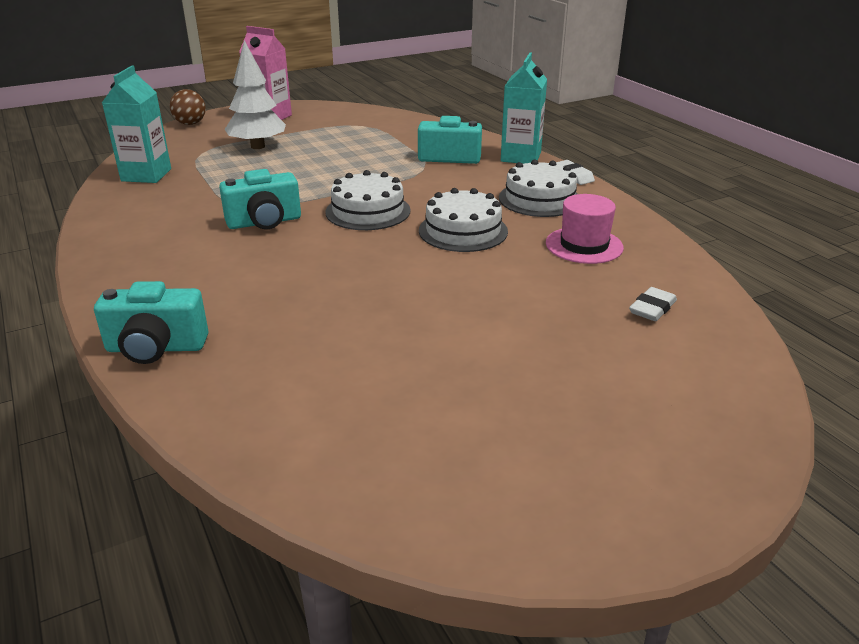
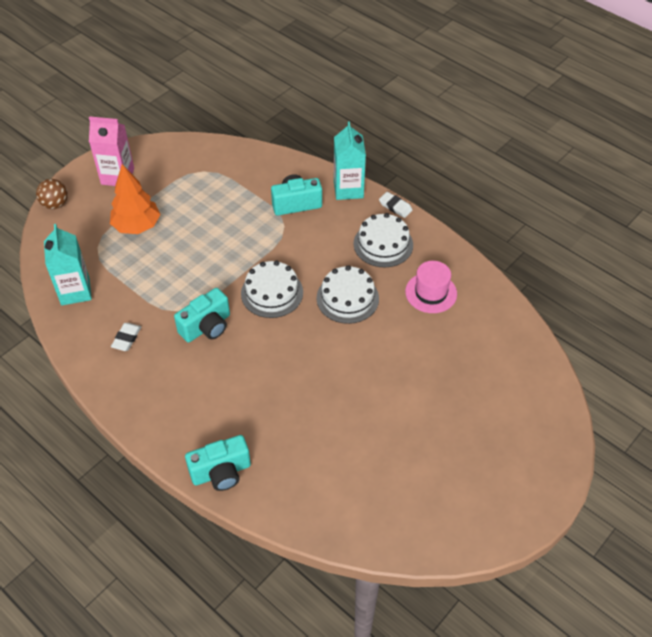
camera: 20 degrees left, 20 degrees up
white tree [225,40,286,149] -> orange tree [110,164,160,234]
white eraser [629,287,677,321] -> white eraser moved to [111,323,141,351]

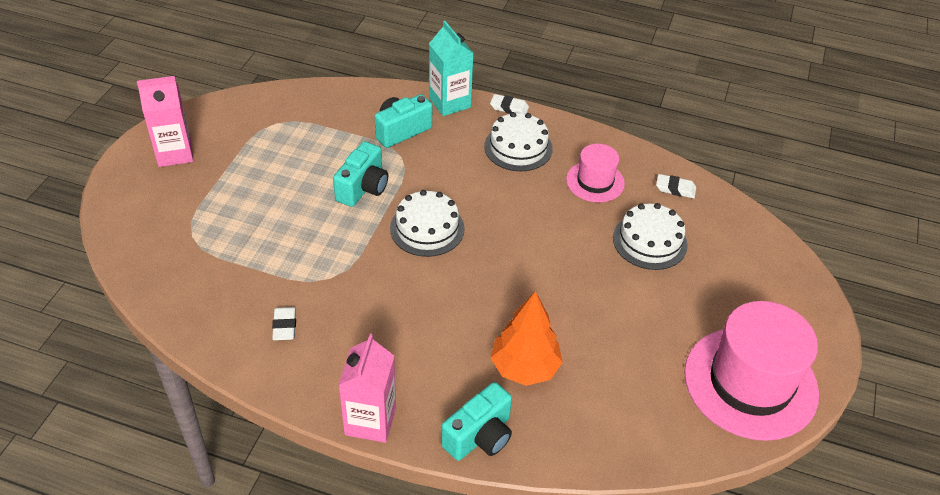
camera: 25 degrees left, 5 degrees down
brown ball [36,179,68,209] -> none
turquoise carton [44,224,92,305] -> none
orange tree [110,164,160,234] -> orange tree moved to [490,291,563,386]
turquoise camera [174,288,230,343] -> turquoise camera moved to [333,141,388,207]
white cake [316,265,379,324] -> white cake moved to [613,203,688,270]
none -> pink carton [338,334,396,443]
none -> white eraser [656,174,696,198]
none -> pink hat [684,301,819,441]

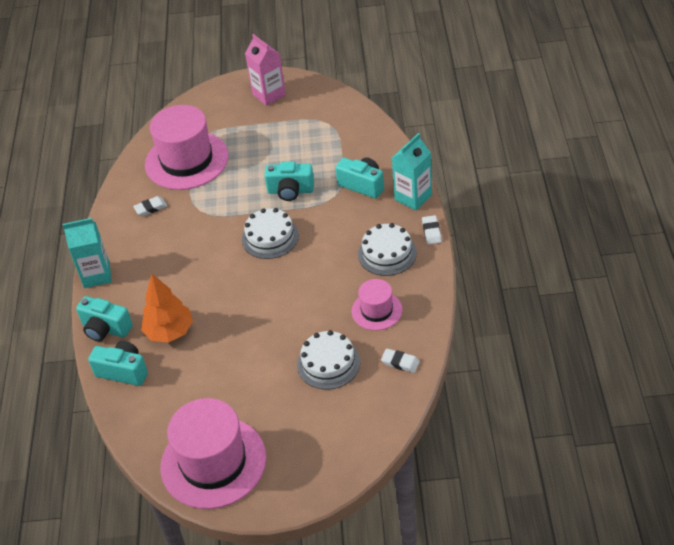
camera: 75 degrees right, 0 degrees up
pink carton [338,334,396,443] -> turquoise carton [62,218,112,288]
white eraser [656,174,696,198] -> white eraser turned 60 degrees counterclockwise [381,349,420,373]
none -> turquoise camera [88,341,148,386]
none -> pink hat [145,105,229,190]

